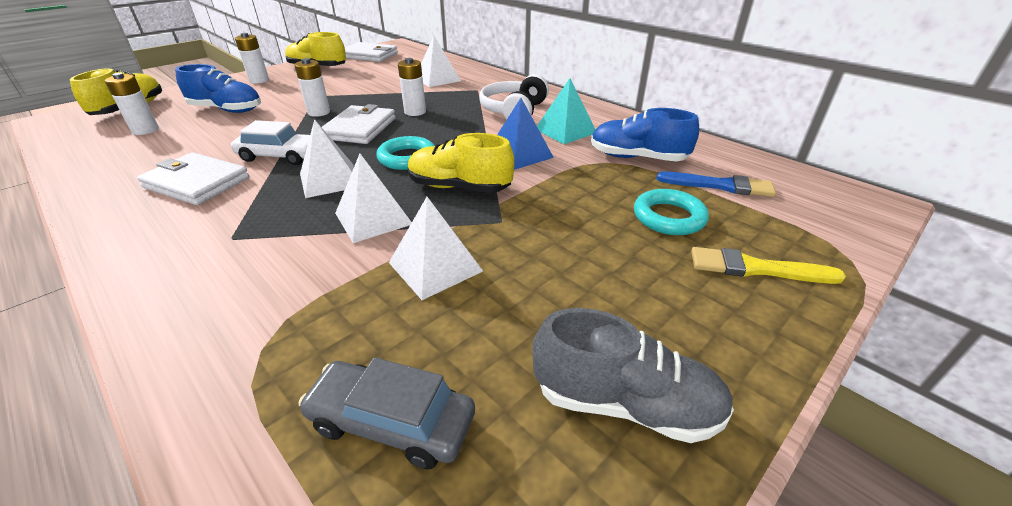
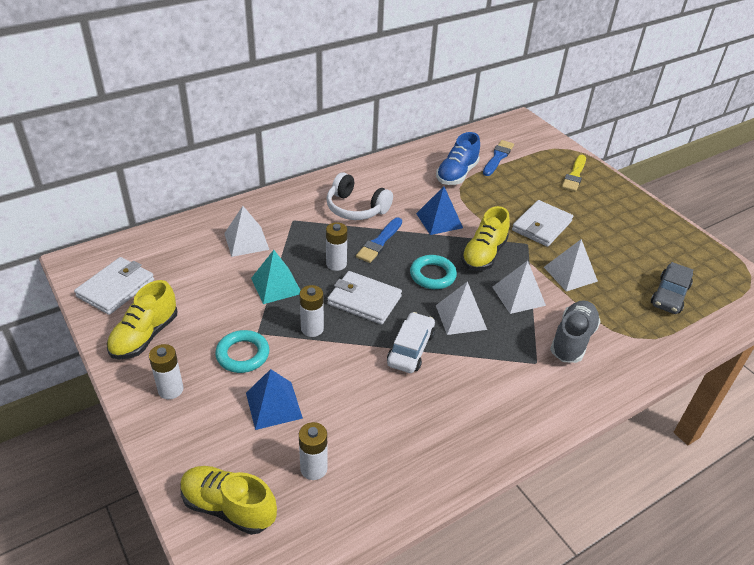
camera: 80 degrees left, 5 degrees up
white wallet [137,152,249,205] -> white wallet moved to [512,200,573,247]
blue shoe [175,64,261,113] -> blue pyramid [246,369,303,430]
grey shoe [532,308,734,443] -> grey shoe moved to [550,300,601,363]
turquoise pyramid [537,78,595,144] -> turquoise pyramid moved to [251,250,301,304]
turquoise ring [634,189,709,235] -> turquoise ring moved to [215,330,269,373]
none -> blue brush [356,217,402,263]

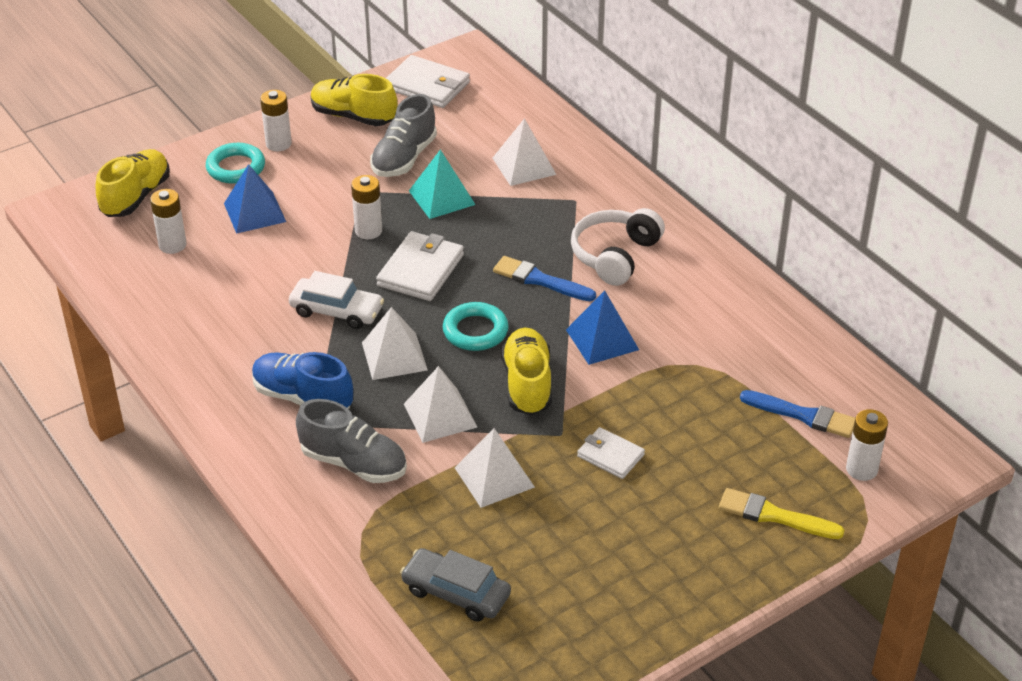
camera: 90 degrees right, 0 degrees up
turquoise ring [215,330,269,373] -> turquoise ring moved to [206,143,265,184]
white battery [326,222,348,271] -> white battery moved to [846,409,888,481]
blue shoe [436,132,480,185] -> blue shoe moved to [252,352,353,409]
yellow shoe [461,206,510,271] -> yellow shoe turned 60 degrees clockwise [501,327,552,415]
white wallet [512,200,573,247] -> white wallet [577,427,645,479], size x0.62
none -> grey shoe [370,94,437,177]

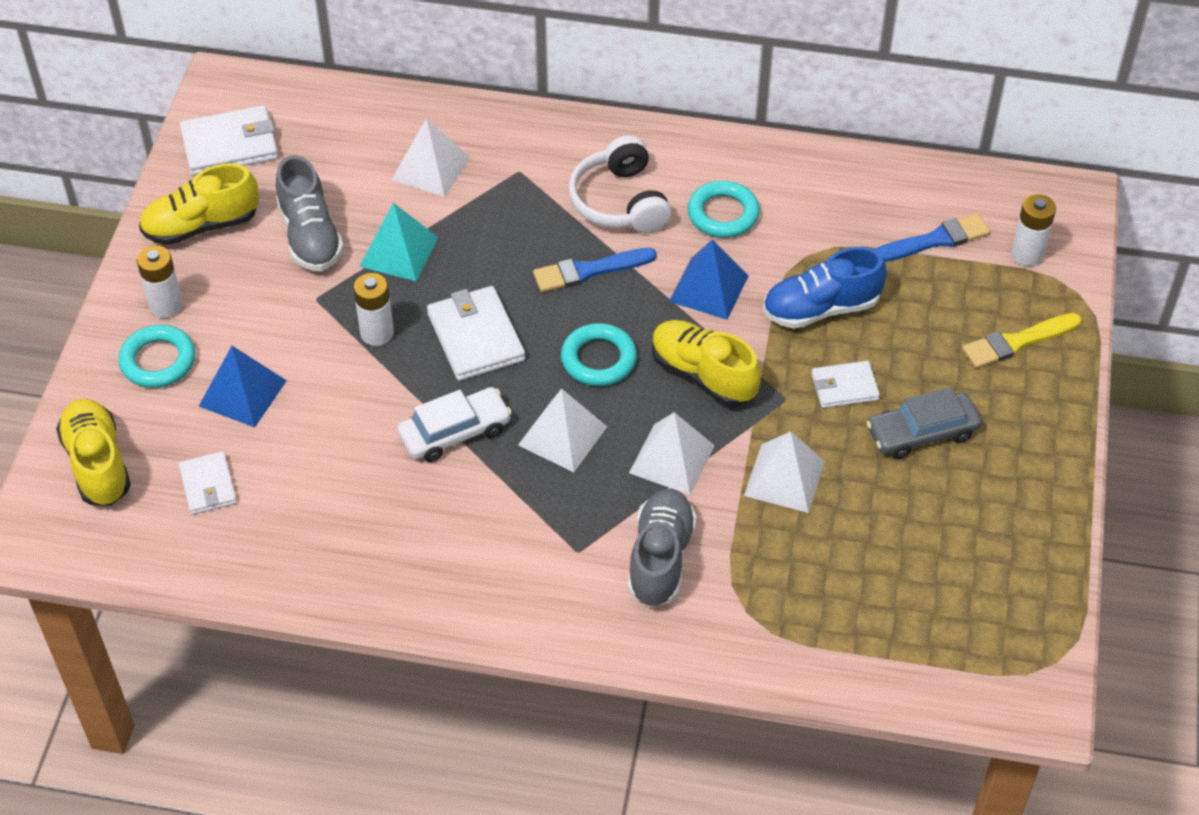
camera: 45 degrees left, 10 degrees up
white battery [150,189,186,254] -> white wallet [179,451,237,515]
blue shoe [252,352,353,409] -> blue shoe moved to [763,247,887,329]
grey shoe [296,399,407,483] -> grey shoe turned 60 degrees counterclockwise [628,489,697,607]
grey car [400,548,511,622] -> grey car moved to [866,387,981,459]
none -> turquoise ring [688,181,760,238]

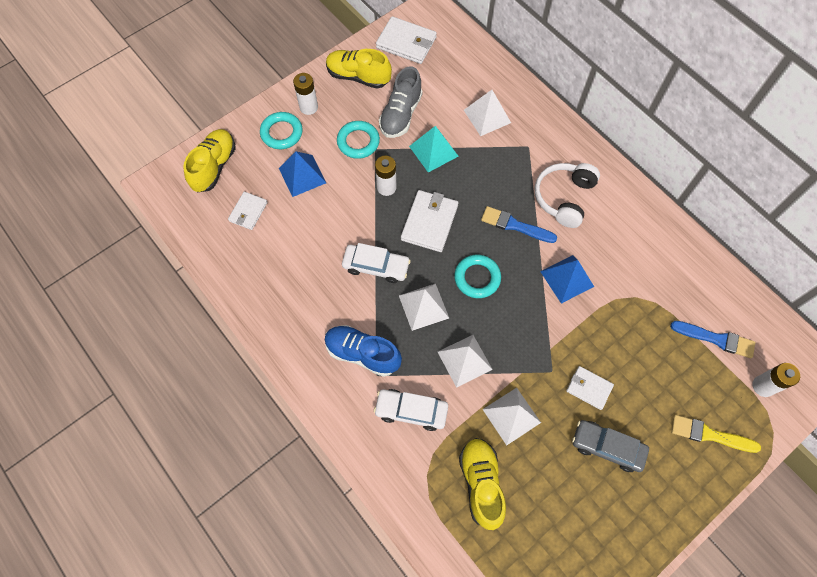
camera: 40 degrees right, 15 degrees up
grey shoe [628,489,697,607] -> white car [374,389,448,431]
yellow shoe [652,320,761,406] -> yellow shoe moved to [459,438,506,530]
turquoise ring [688,181,760,238] -> turquoise ring moved to [337,121,380,159]
blue shoe [763,247,887,329] -> blue shoe moved to [325,325,402,377]

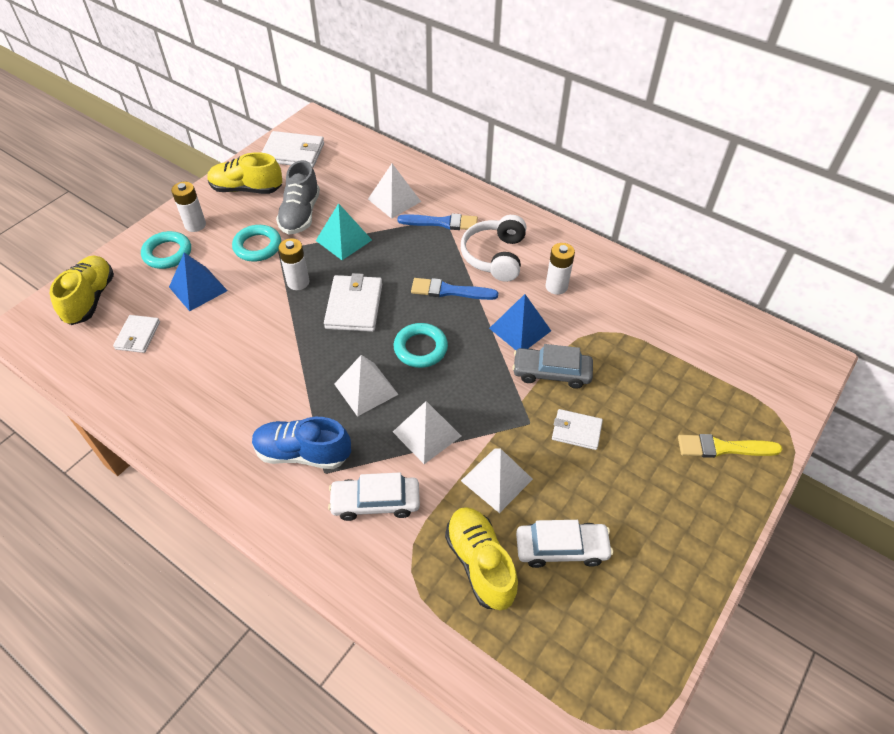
camera: 15 degrees left, 15 degrees down
white car [342,243,411,283] -> white car moved to [516,520,613,568]
grey car [572,420,649,472] -> grey car moved to [512,344,593,389]
blue brush [670,321,755,358] -> blue brush moved to [397,213,478,230]
white battery [753,363,800,397] -> white battery moved to [545,243,575,295]

